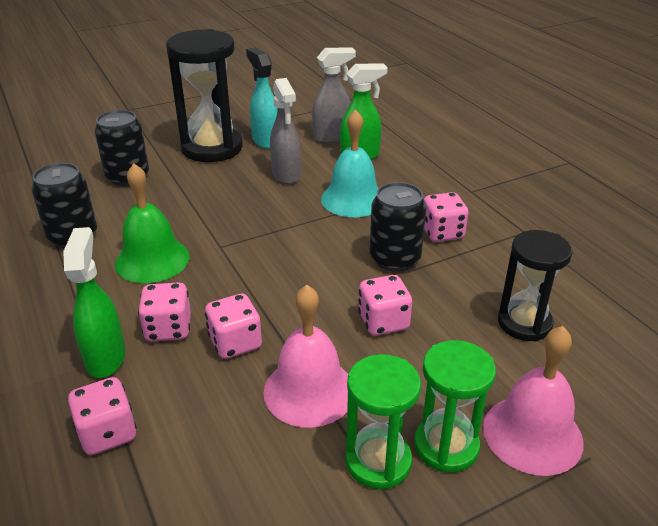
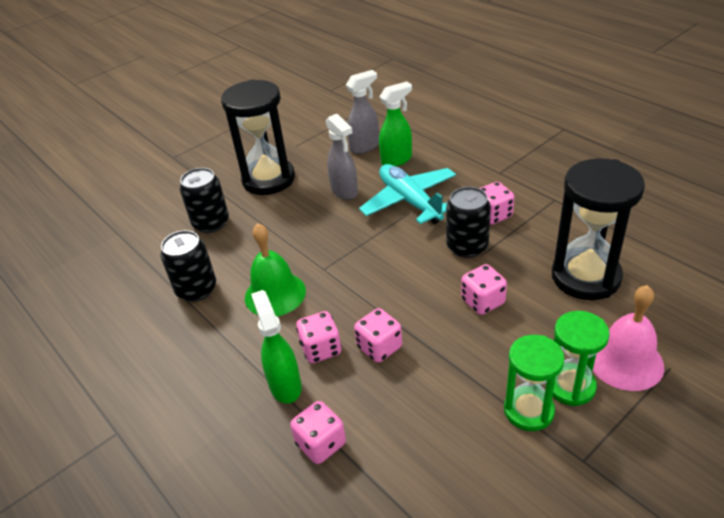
camera: 10 degrees left, 5 degrees up
turquoise spray bottle [246,47,278,149] -> none
pink bell [263,285,348,428] -> none
turquoise bell [321,109,379,217] -> turquoise plane [359,164,456,224]
black hourglass [498,230,572,342] -> black hourglass [552,158,645,300], size x1.62

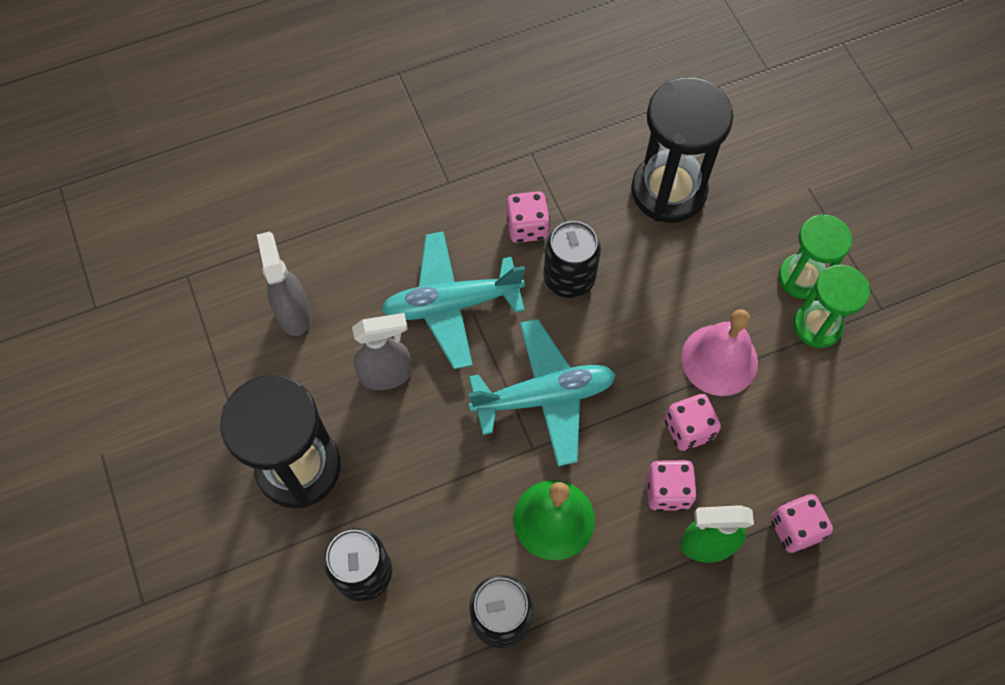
camera: 75 degrees left, 25 degrees up
green spray bottle [379,81,412,167] -> none
pink dice [461,264,507,315] -> none
pink bell [593,285,664,391] -> pink bell moved to [681,309,758,396]
none -> turquoise plane [468,319,616,466]

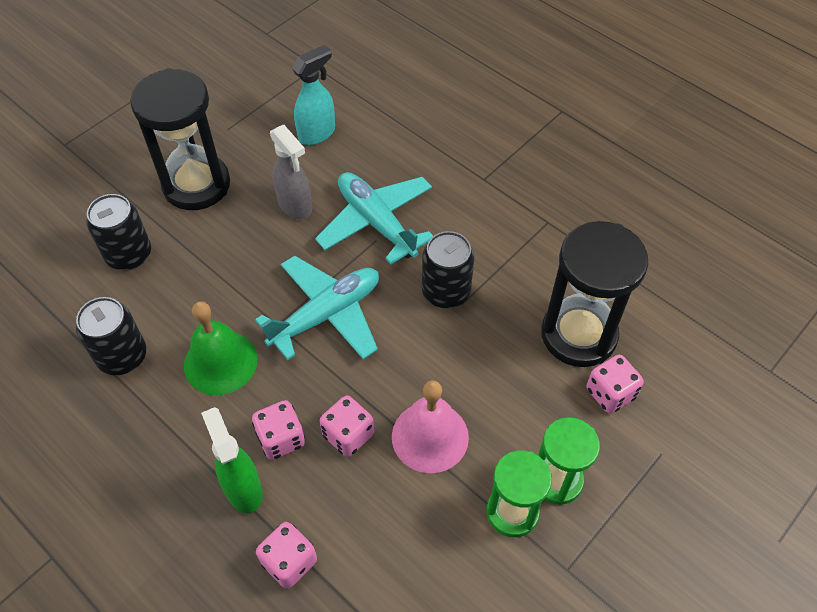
camera: 65 degrees right, 10 degrees down
grey spray bottle [257,231,311,336] -> turquoise spray bottle [292,45,335,145]
turquoise plane [468,319,616,466] -> turquoise plane turned 90 degrees counterclockwise [255,256,379,360]
pink dice [506,191,550,243] -> pink dice moved to [587,355,644,413]

